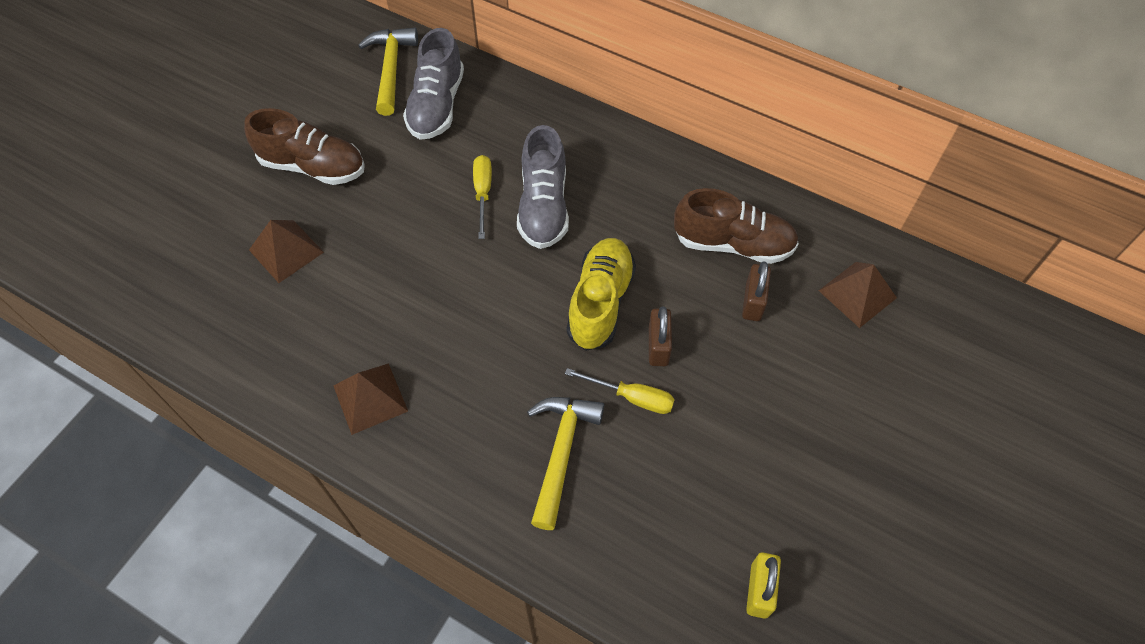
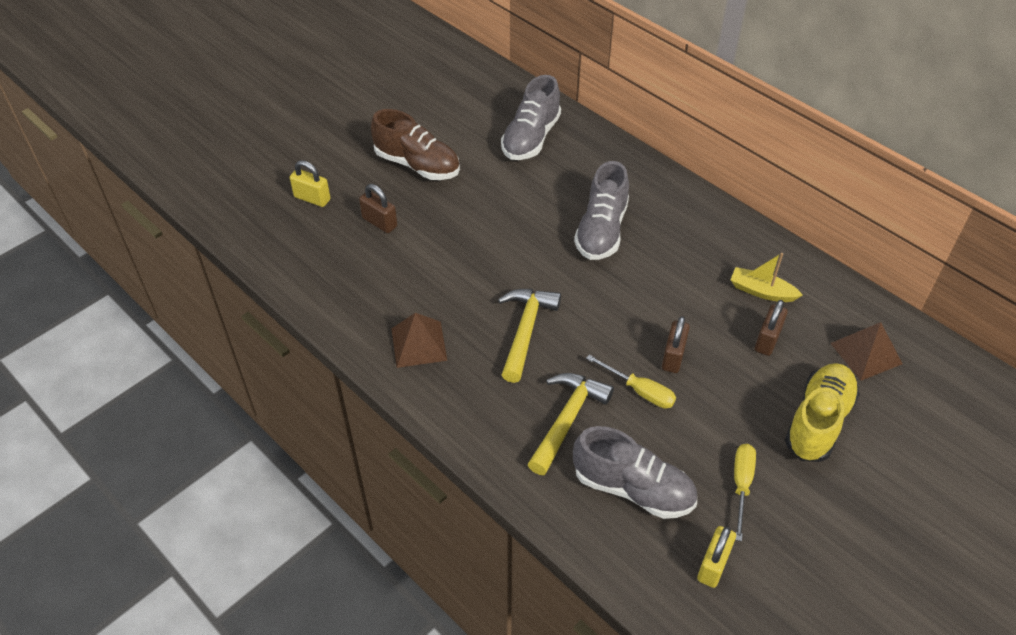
camera: 15 degrees right, 10 degrees down
brown pyramid [249,220,324,283] -> brown padlock [359,184,397,233]
yellow hammer [358,28,418,116] -> yellow hammer moved to [498,289,561,383]
yellow screwdriver [473,155,492,239] -> yellow screwdriver moved to [734,444,756,541]
yellow shoe [567,238,636,351] -> yellow shoe moved to [785,363,860,462]
brown shoe [674,188,799,264] -> yellow boat [731,253,803,302]
none -> yellow padlock [290,160,331,207]
none -> grey shoe [573,426,697,519]

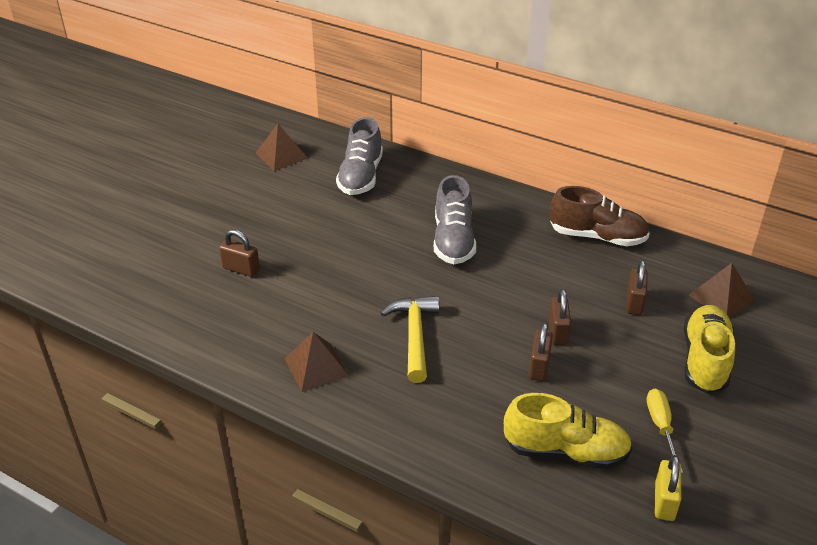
camera: 15 degrees left, 10 degrees down
yellow padlock [290,160,331,207] -> none
brown shoe [371,109,460,180] -> brown shoe moved to [550,186,650,246]
yellow hammer [527,373,614,475] -> none
grey shoe [573,426,697,519] -> yellow shoe [504,393,632,469]
yellow screwdriver [586,355,676,409] -> brown padlock [529,323,553,381]
yellow boat [731,253,803,302] -> none
none -> brown pyramid [255,124,308,171]

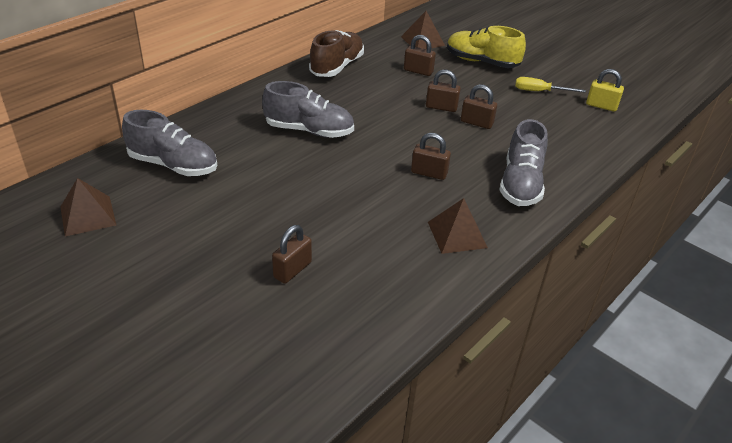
camera: 80 degrees left, 0 degrees up
yellow hammer [381,296,439,383] -> brown padlock [411,133,451,180]
yellow shoe [504,393,632,469] -> none
none -> grey shoe [500,119,548,206]

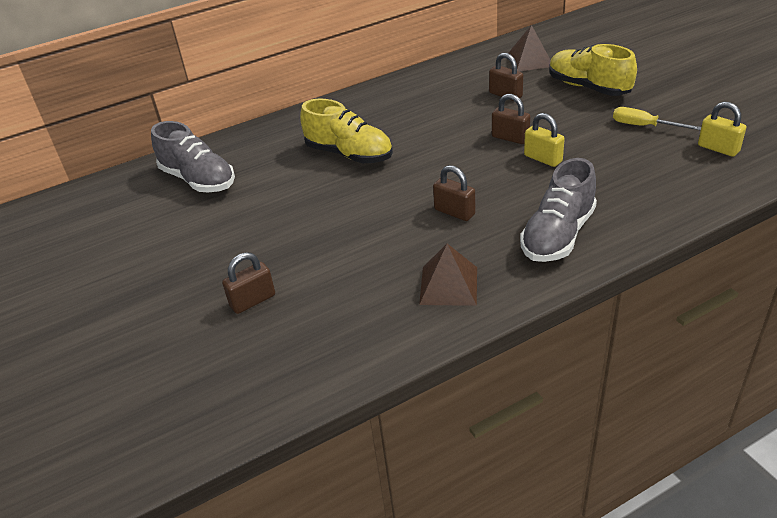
camera: 25 degrees right, 0 degrees up
brown pyramid [60,178,116,237] -> none
grey shoe [262,81,354,138] -> yellow shoe [300,99,393,163]
brown shoe [309,30,364,77] -> none
brown padlock [461,84,497,129] -> yellow padlock [524,113,565,167]

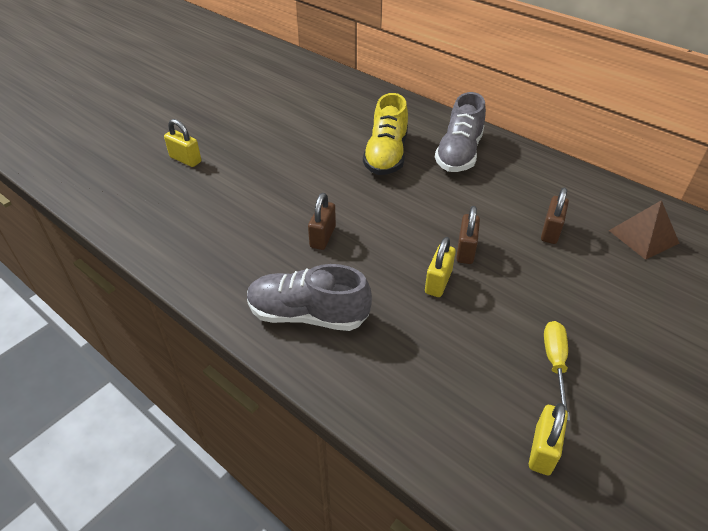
camera: 65 degrees right, 5 degrees up
grey shoe [151,121,235,192] -> grey shoe moved to [435,92,486,172]
brown padlock [222,252,275,314] -> yellow padlock [164,119,201,167]
brown pyramid [419,244,477,306] -> none
yellow shoe [549,44,637,96] -> none

